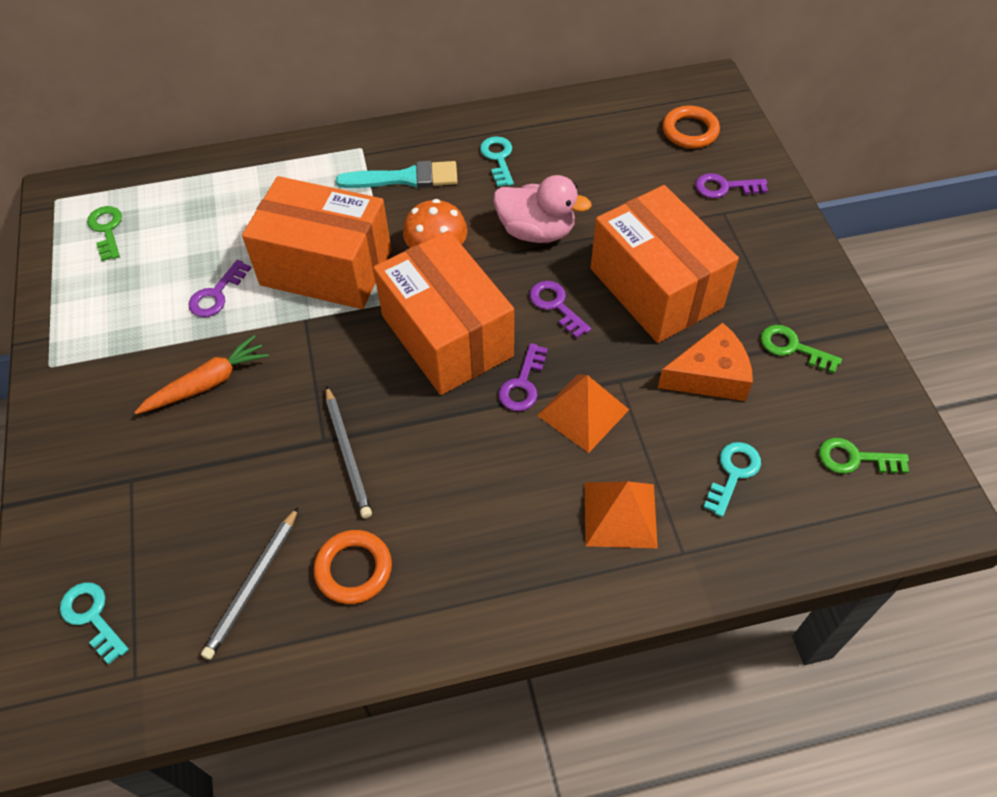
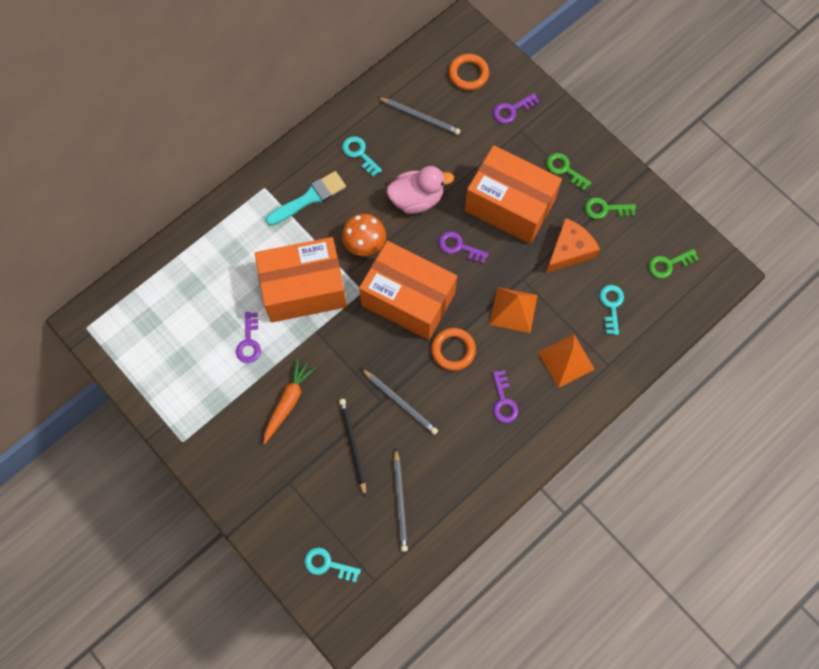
camera: 30 degrees left, 15 degrees up
green key [87,206,122,261] -> green key moved to [546,153,591,191]
orange ring [314,530,392,604] -> orange ring moved to [431,328,476,371]
purple key [499,343,548,411] -> purple key moved to [492,370,518,423]
none -> black pencil [339,399,366,497]
none -> grey pencil [377,97,461,135]

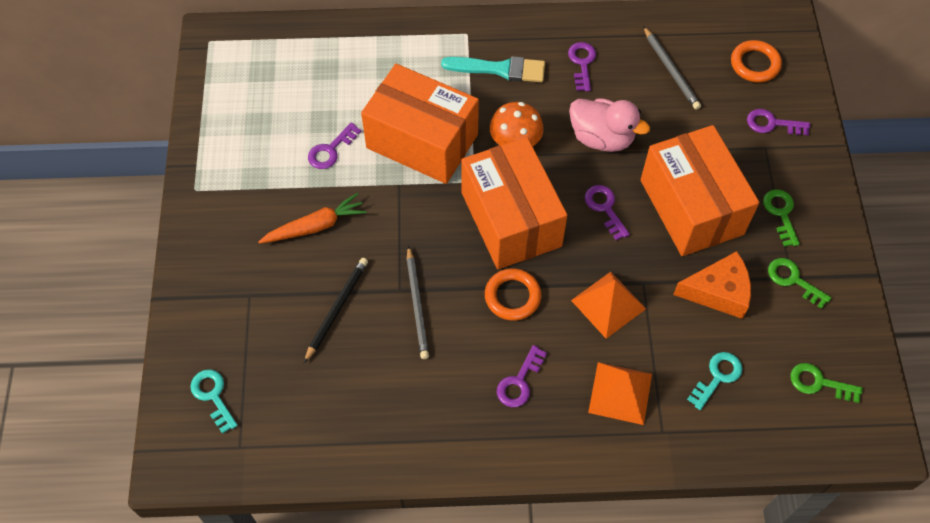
camera: 40 degrees right, 10 degrees down
turquoise key [342,136,382,177] -> purple key [568,42,596,91]
grey pencil [394,448,408,552] -> none

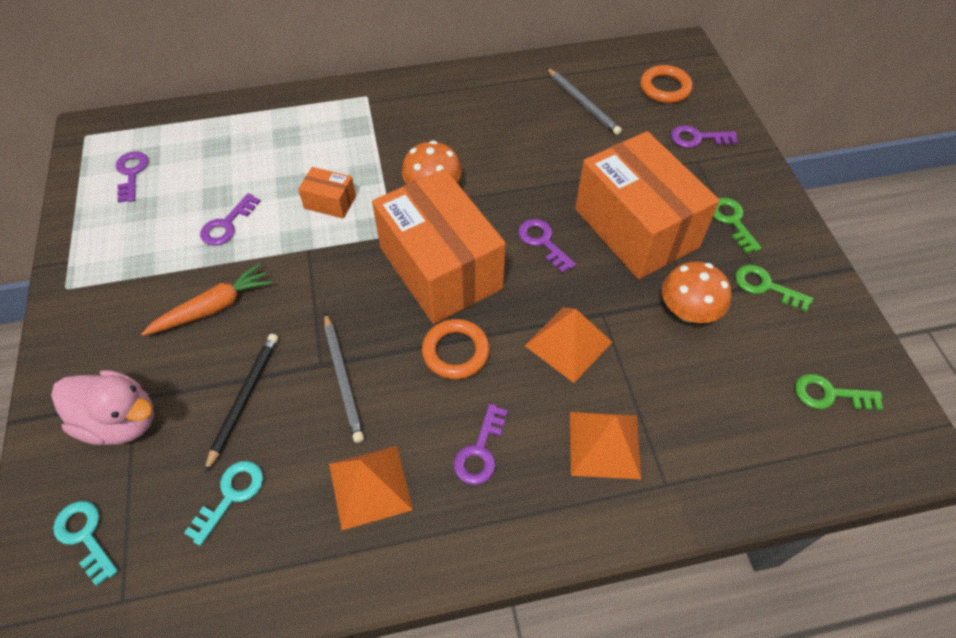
camera: 10 degrees left, 5 degrees down
orange box [361,64,479,184] -> orange box [298,167,356,219], size x0.42
turquoise brush [441,56,545,82] -> none
purple key [568,42,596,91] -> purple key moved to [116,151,148,203]
pink duck [569,98,650,152] -> pink duck moved to [51,370,154,445]
orange cheese [673,251,751,319] -> orange mushroom [662,262,731,323]
turquoise key [687,352,742,410] -> turquoise key moved to [184,461,263,546]
none -> orange pyramid [329,446,413,530]

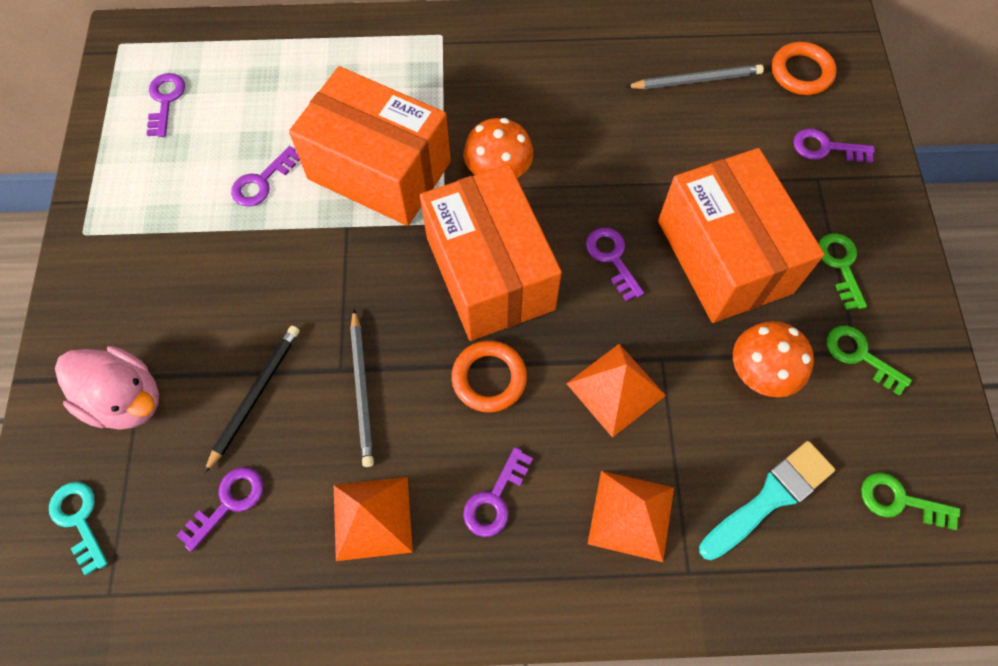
camera: 10 degrees right, 10 degrees up
orange carrot [141,263,272,336] -> none
turquoise key [184,461,263,546] -> purple key [176,467,264,552]
orange box [298,167,356,219] -> orange box [289,66,451,226], size x2.38
grey pencil [547,68,622,135] -> grey pencil turned 75 degrees counterclockwise [625,64,764,89]
none -> turquoise brush [699,441,835,560]

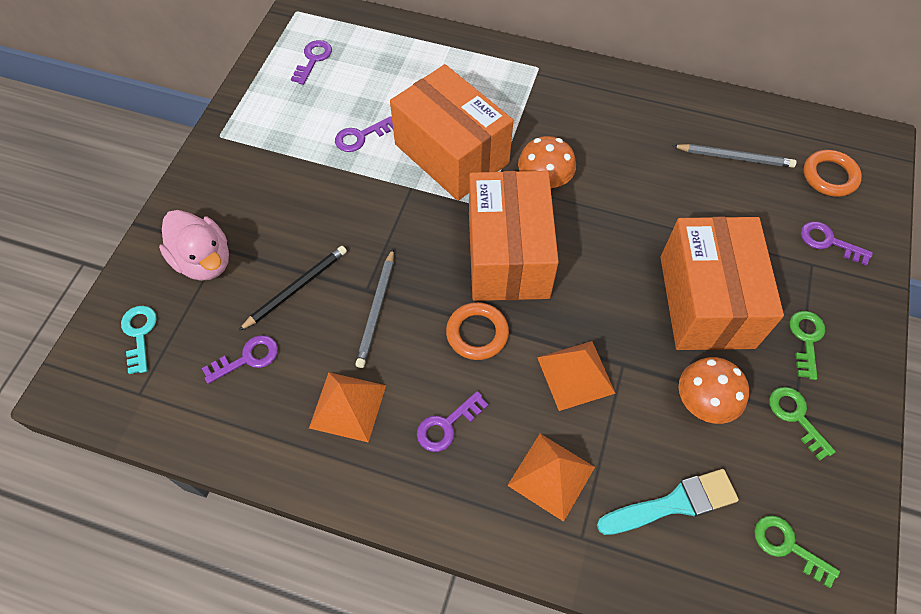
camera: 20 degrees right, 5 degrees down
purple key [586,228,644,301] -> none

